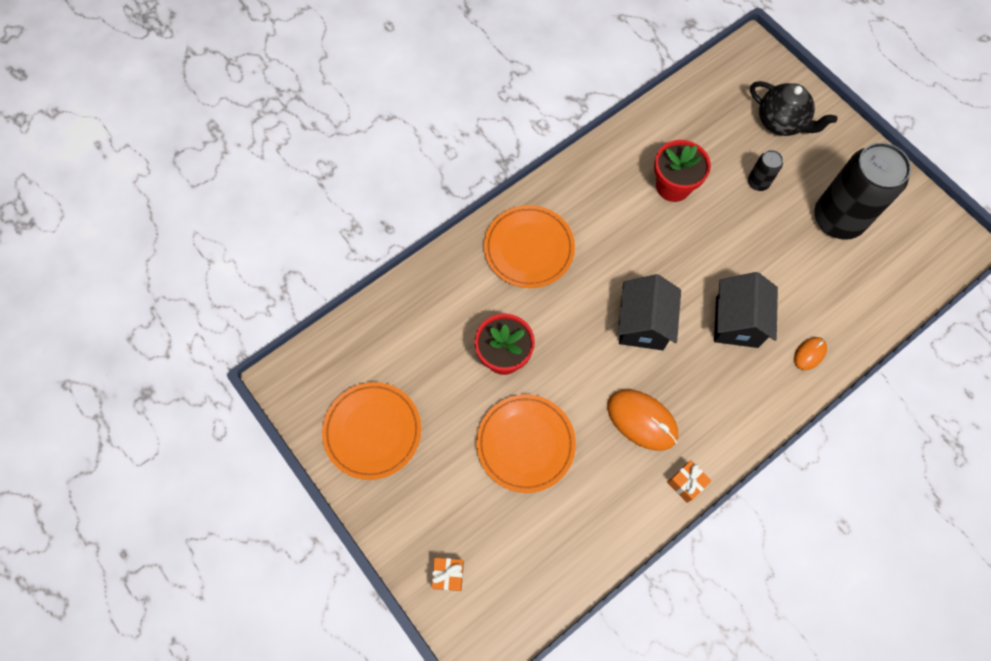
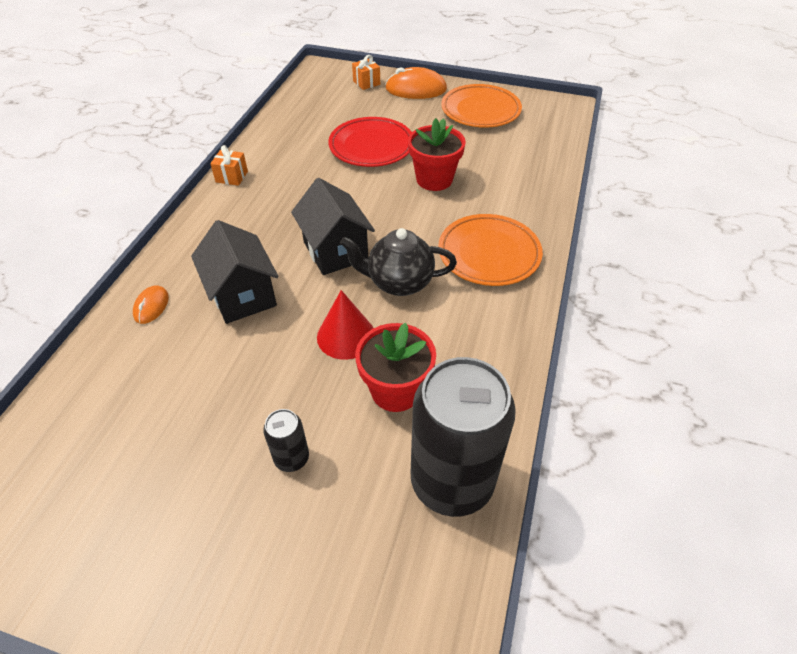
camera: 145 degrees right, 20 degrees down
orange plate [476,394,576,493] -> red plate [328,117,412,167]
orange mouse [607,390,678,451] -> orange mouse moved to [385,67,447,99]
black teapot [750,81,838,136] -> black teapot moved to [340,228,457,296]
black can [814,142,911,240] -> black can moved to [411,357,516,517]
none -> red cone [317,290,373,360]

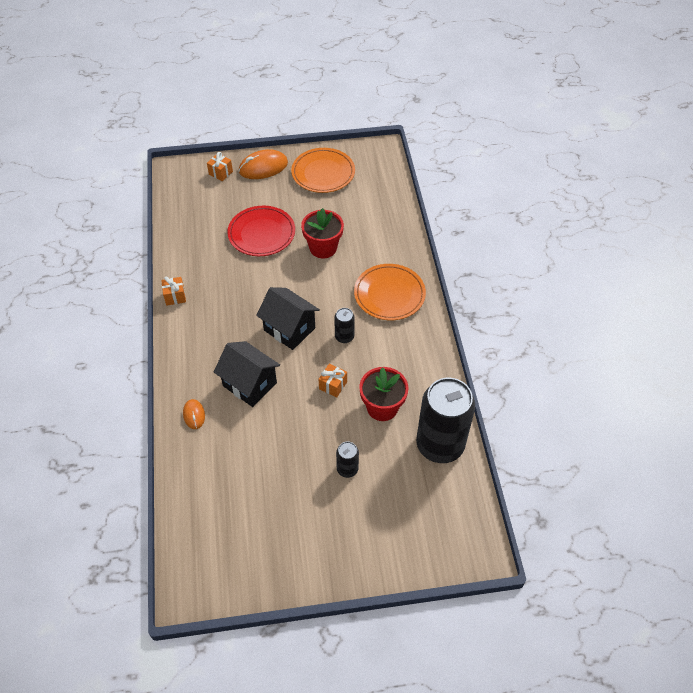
camera: 25 degrees left, 5 degrees up
red cone [317,290,373,360] -> orange gift [319,364,347,398]
black teapot [340,228,457,296] -> black can [334,308,355,343]

